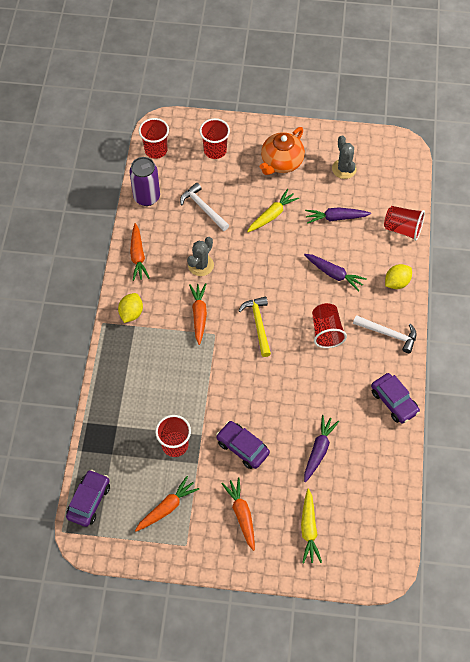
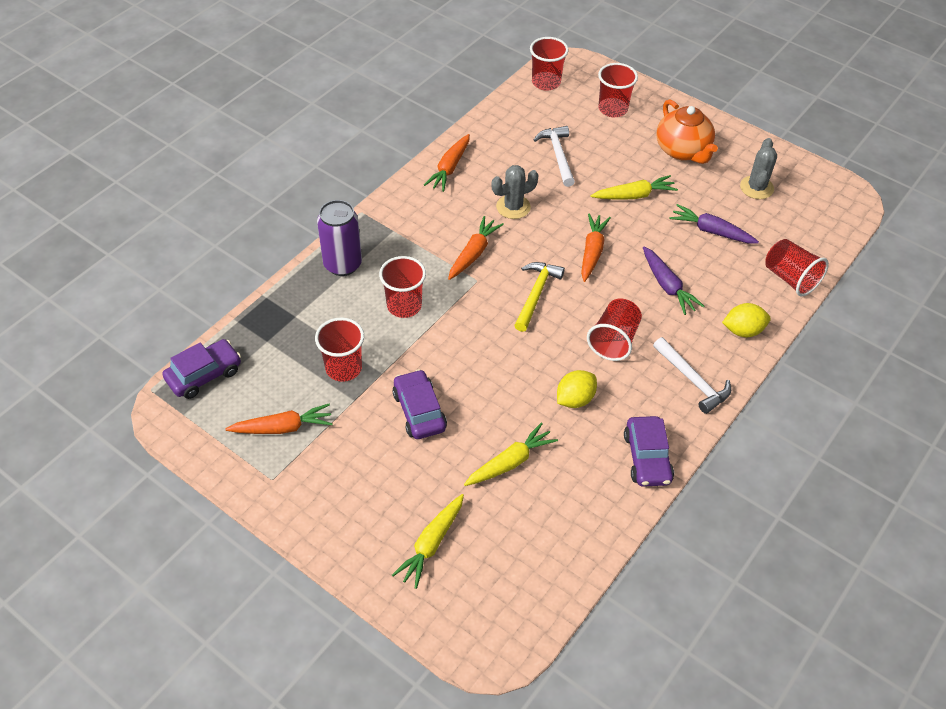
camera: 30 degrees right, 10 degrees down
yellow lemon [118,293,143,323] -> yellow lemon moved to [557,370,597,408]
purple can [129,157,160,206] -> purple can moved to [317,200,362,276]
orange carrot [221,477,255,551] -> orange carrot moved to [581,213,611,282]
orange teapot [260,127,305,175] -> orange teapot turned 90 degrees counterclockwise [656,100,718,164]
purple carrot [304,415,339,482] -> yellow carrot [464,423,558,486]
none -> red cup [379,256,426,318]

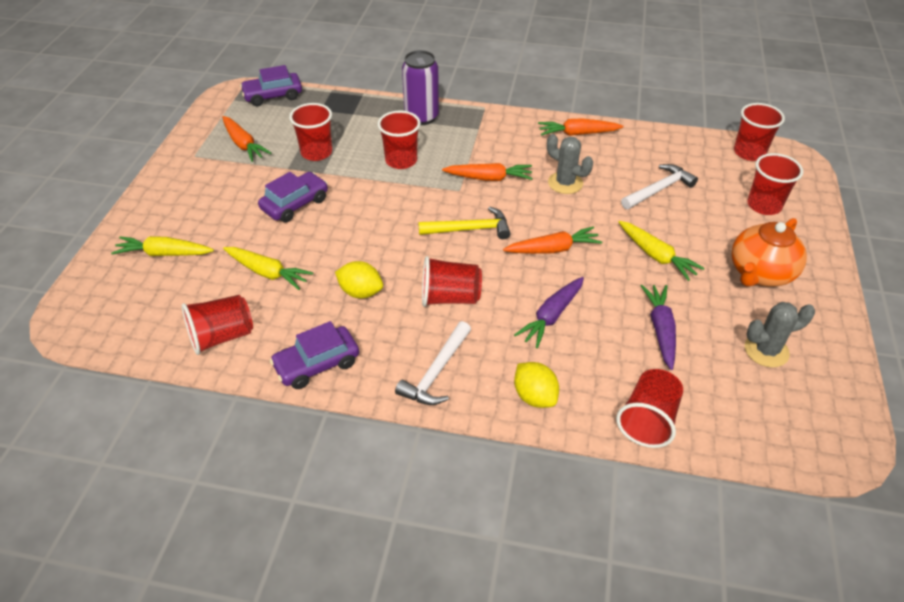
camera: 65 degrees right, 5 degrees down
purple car [162,339,241,399] -> purple car turned 135 degrees clockwise [240,65,302,106]
none -> red cup [182,295,253,355]

